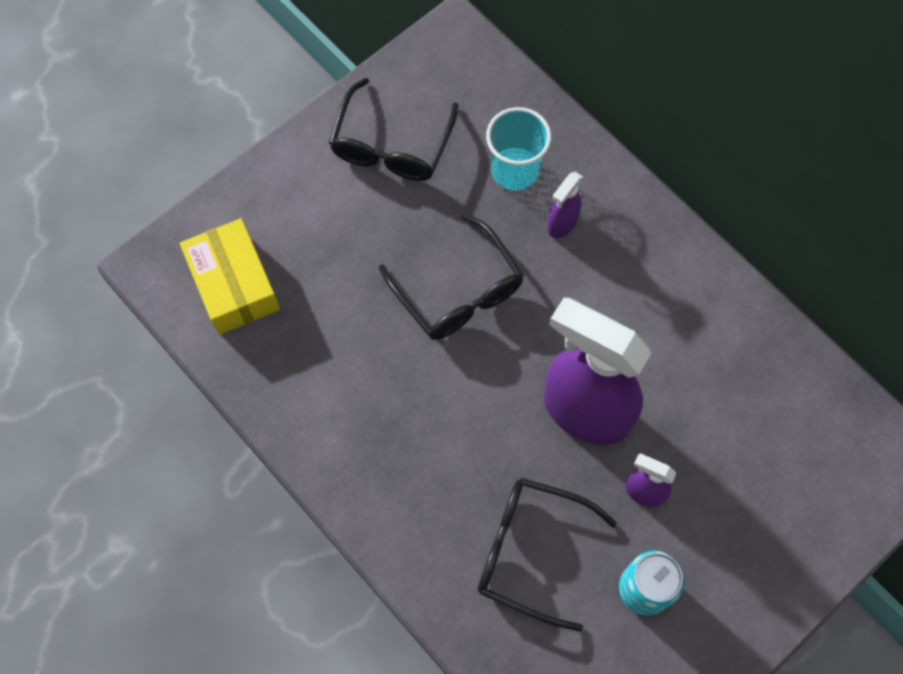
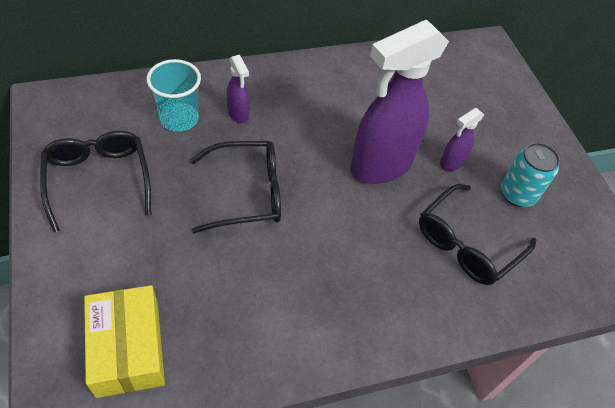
camera: 70 degrees left, 15 degrees down
yellow box [180,218,280,335] -> yellow box turned 75 degrees clockwise [84,285,165,398]
black glasses [329,78,459,181] -> black glasses turned 150 degrees counterclockwise [40,131,151,232]

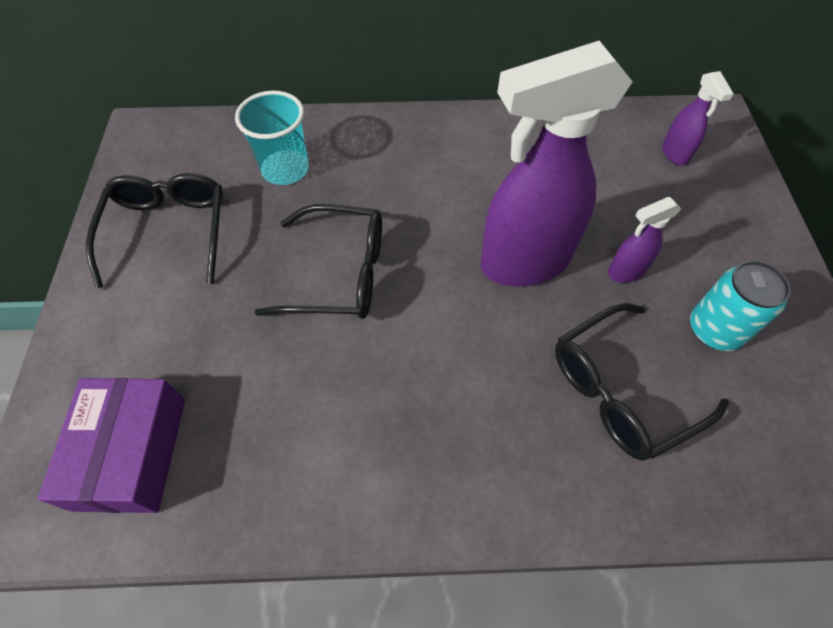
camera: 20 degrees right, 5 degrees up
yellow box [84,285,165,398] -> purple box [38,378,185,513]
purple spray bottle [227,55,250,123] -> purple spray bottle moved to [662,71,734,165]

